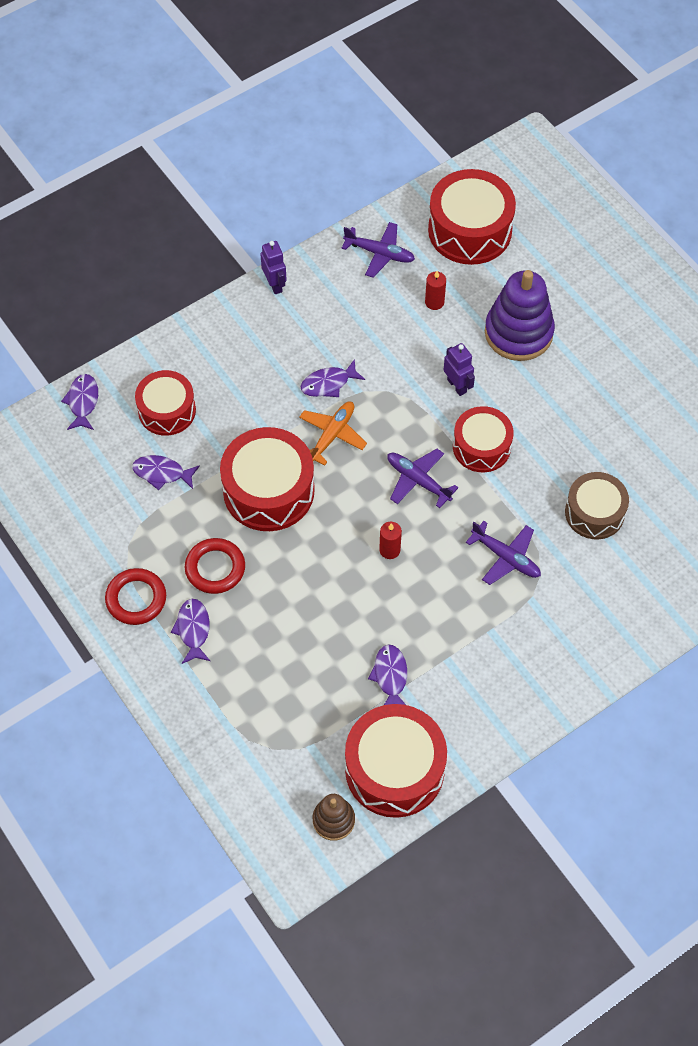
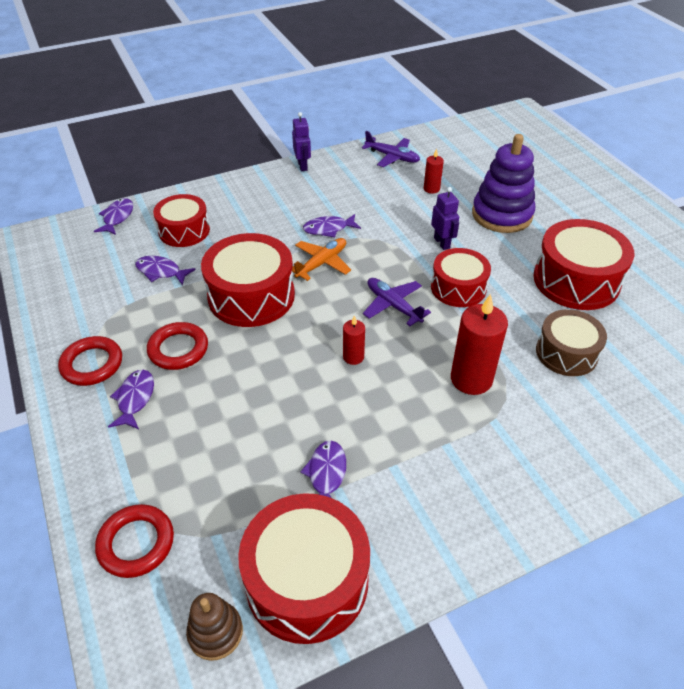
camera: 10 degrees right, 15 degrees down
red drum [428,169,516,265] -> red drum moved to [533,219,634,310]
purple plane [466,521,541,585] -> red candle [451,294,508,395]
none -> red ring [95,504,174,578]

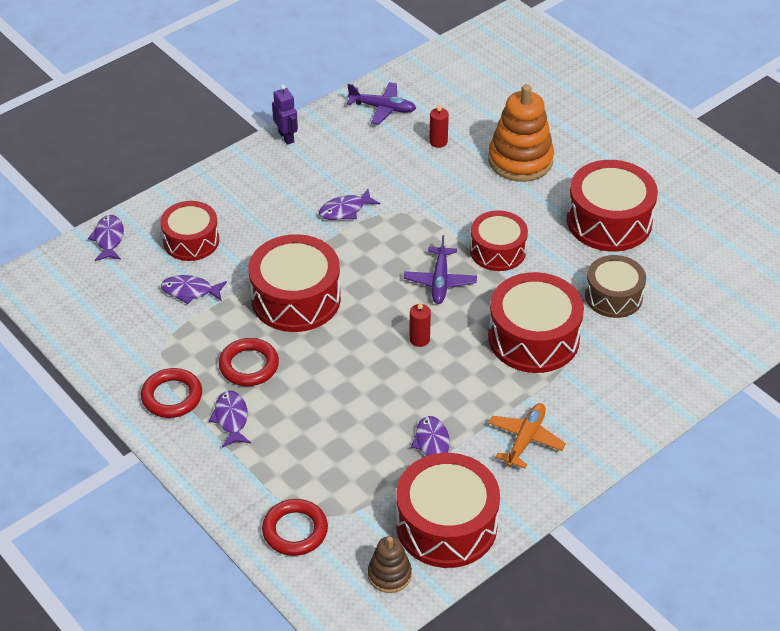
camera: 15 degrees left, 0 degrees up
orange plane [292,238,351,281] -> orange plane moved to [488,403,566,469]
purple plane [363,278,431,326] -> purple plane turned 120 degrees counterclockwise [404,235,477,304]
purple robot [431,187,459,250] -> none
red candle [451,294,508,395] -> red drum [488,272,584,373]
purple stacking toy [472,134,535,233] -> orange stacking toy [488,84,554,182]

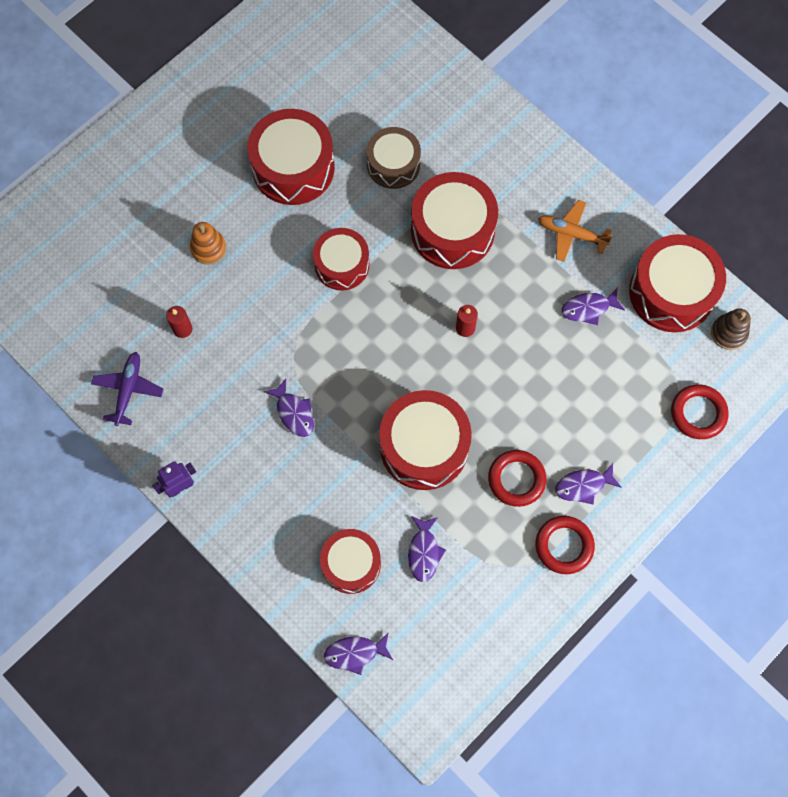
camera: 95 degrees left, 25 degrees up
purple plane [404,235,477,304] -> none
orange stacking toy [488,84,554,182] -> orange stacking toy [190,222,226,264], size x0.53

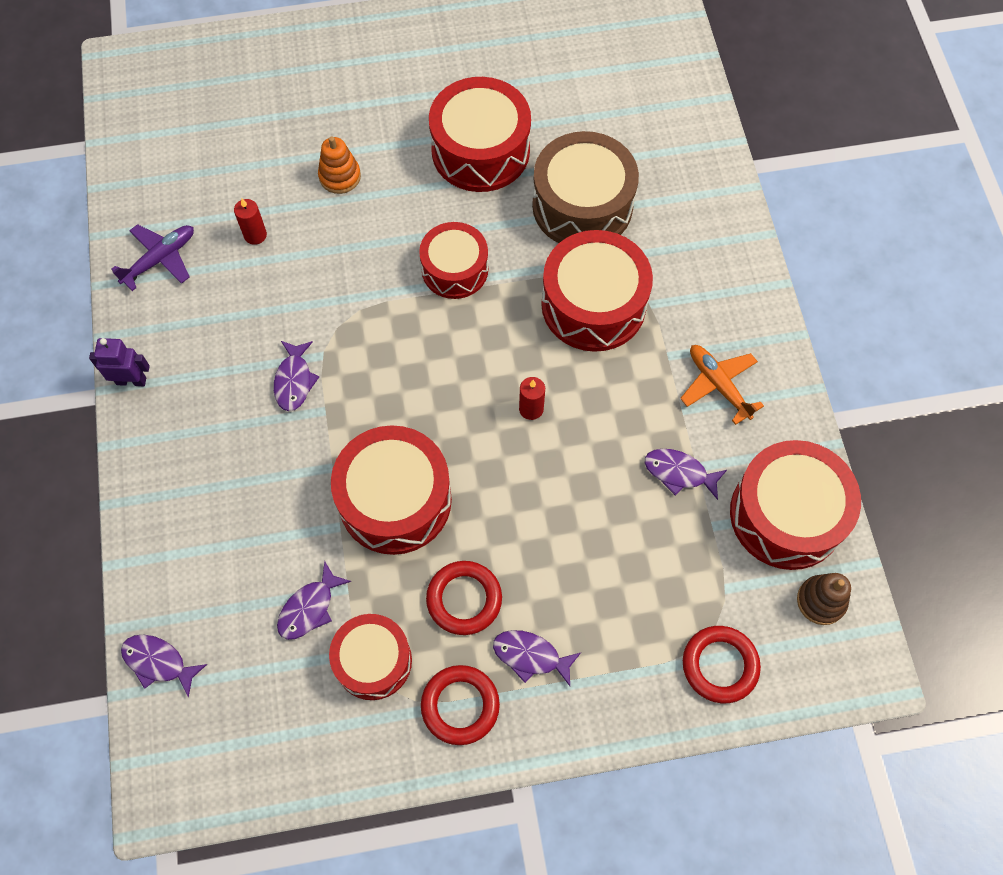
camera: 35 degrees right, 5 degrees down
red drum [320,529,381,594] -> red drum moved to [329,614,412,700]
brown drum [366,127,421,189] -> brown drum [532,131,639,243], size x1.55

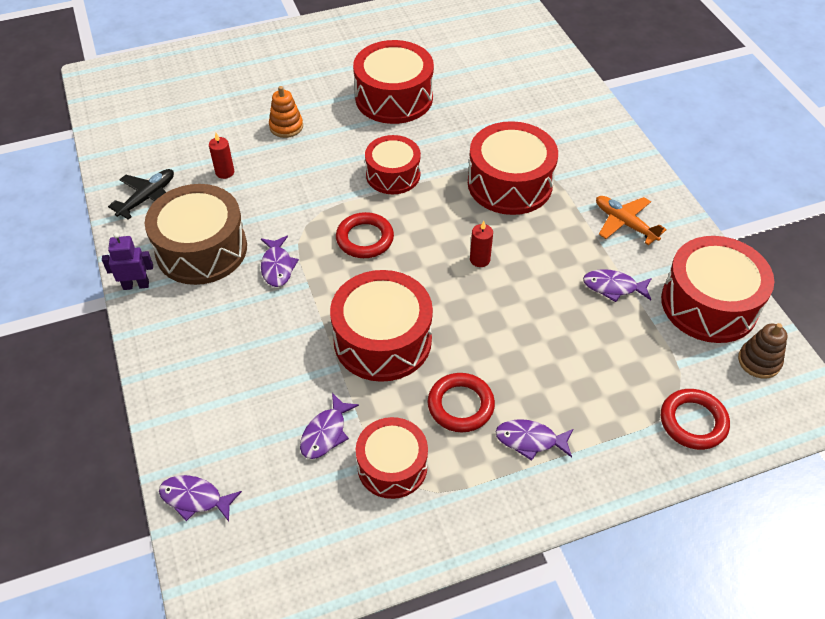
camera: 10 degrees left, 15 degrees down
purple plane [111,224,194,291] -> black plane [108,169,174,220]
red ring [421,665,500,745] -> red ring moved to [336,212,394,258]
brown drum [532,131,639,243] -> brown drum moved to [145,184,247,285]

